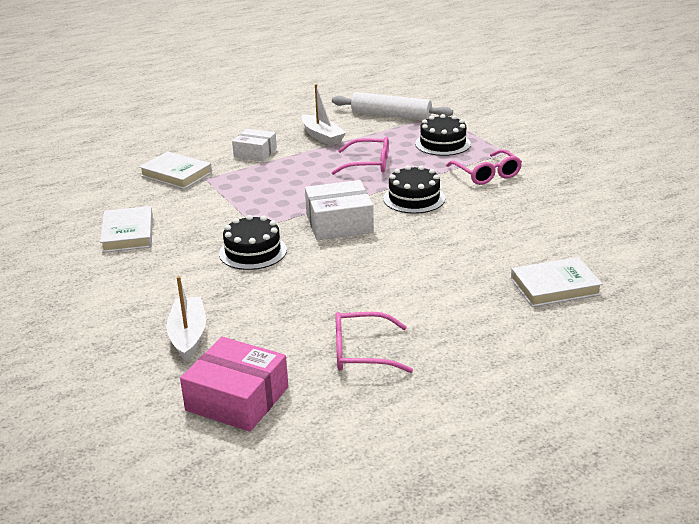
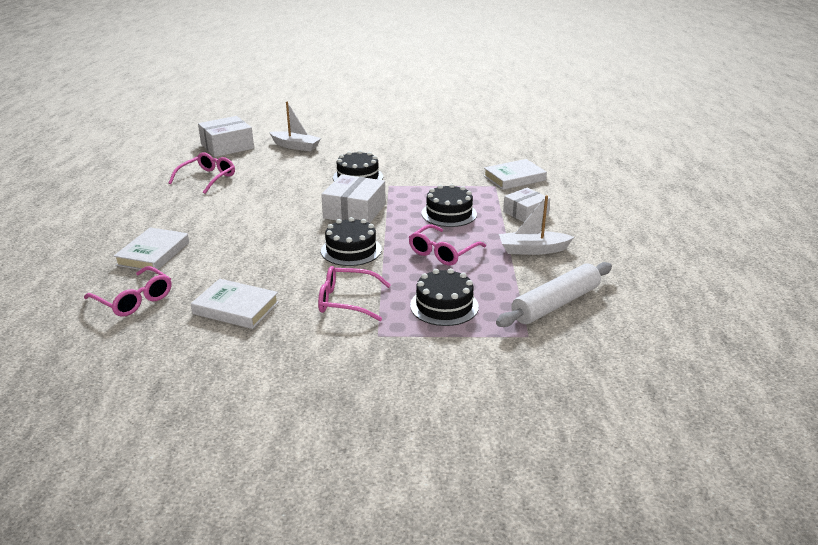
camera: 120 degrees right, 0 degrees up
white book [100,206,153,253] -> white book moved to [191,279,279,329]
pink box [180,337,289,432] -> white box [198,116,254,157]
none -> pink glasses [84,266,172,317]
none -> black cake [421,184,477,227]

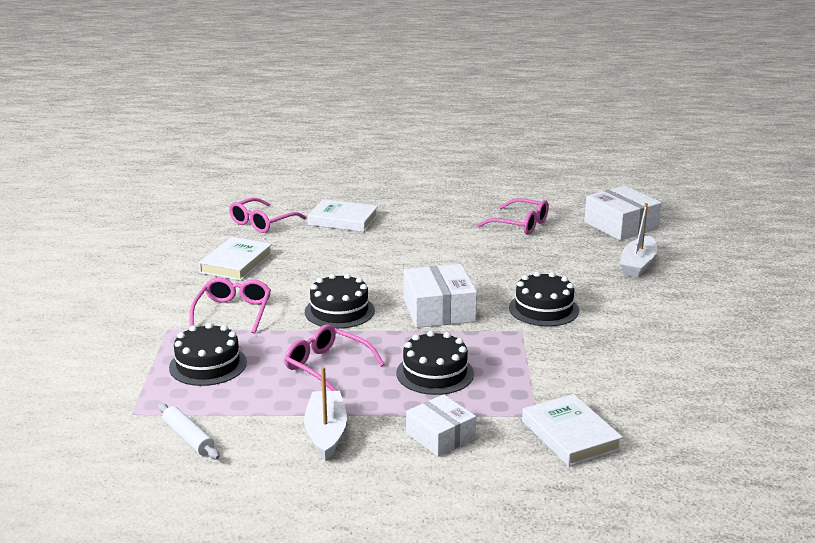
camera: 90 degrees right, 5 degrees down
white box [321,174,386,223] -> white box turned 60 degrees clockwise [403,264,477,328]
white rolling pin [496,262,612,327] -> white rolling pin [158,403,220,459], size x0.56

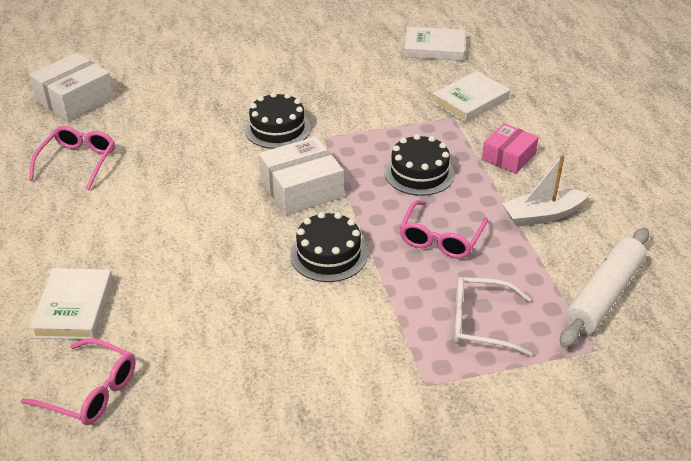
camera: 105 degrees left, 15 degrees up
white rolling pin [158,403,220,459] -> white rolling pin [560,228,649,348], size x1.78
black cake [169,323,247,386] -> white glasses [454,277,532,356]
pink glasses [189,278,271,334] -> none
white book [199,237,273,281] -> white book moved to [404,26,465,61]
white box [406,394,476,457] -> pink box [482,123,539,174]
white boat [620,203,657,278] -> none

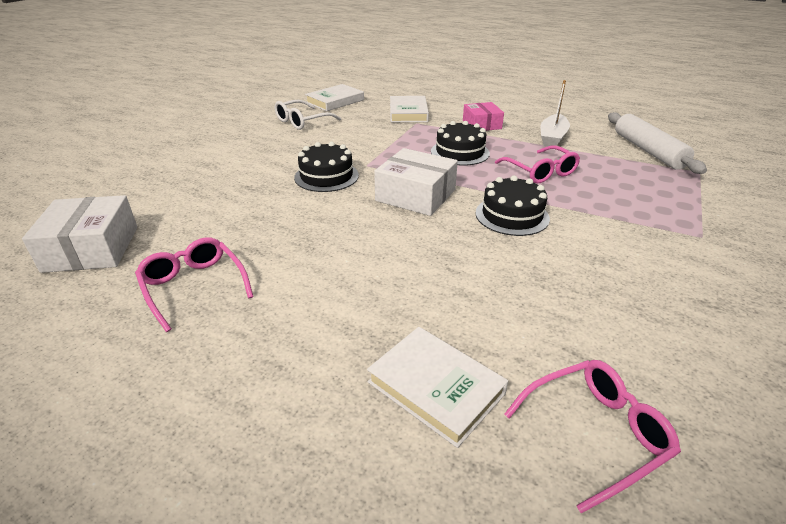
camera: 50 degrees left, 5 degrees down
white box [259,137,344,215] -> white box turned 75 degrees counterclockwise [374,148,458,216]
white glasses [454,277,532,356] -> white glasses moved to [275,100,341,130]

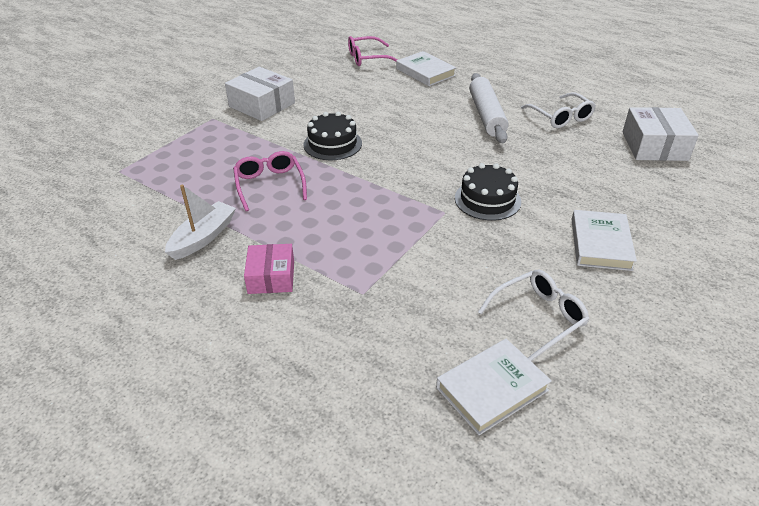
camera: 170 degrees left, 5 degrees up
pink glasses [135,237,254,332] -> white glasses [521,92,596,128]
white box [374,148,458,216] -> white box moved to [225,67,295,121]
white book [390,96,429,122] -> white book moved to [571,210,637,271]
black cake [431,121,490,166] -> none
white rolling pin [608,112,707,174] -> white rolling pin moved to [469,73,509,143]

